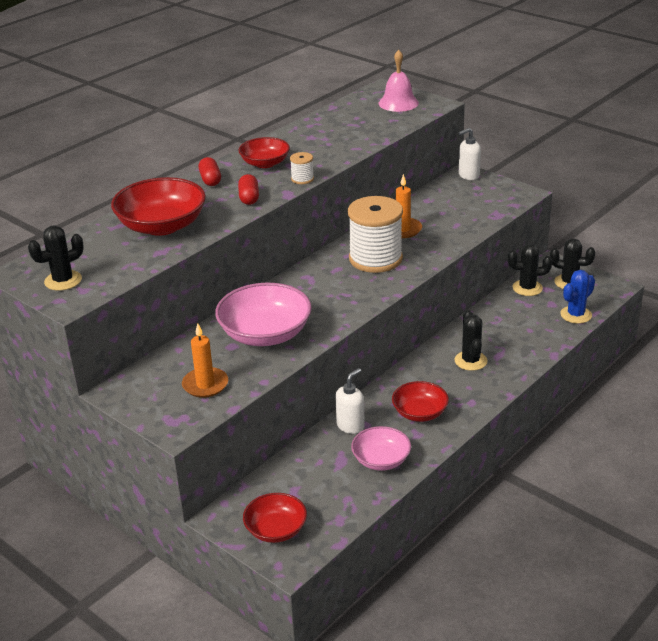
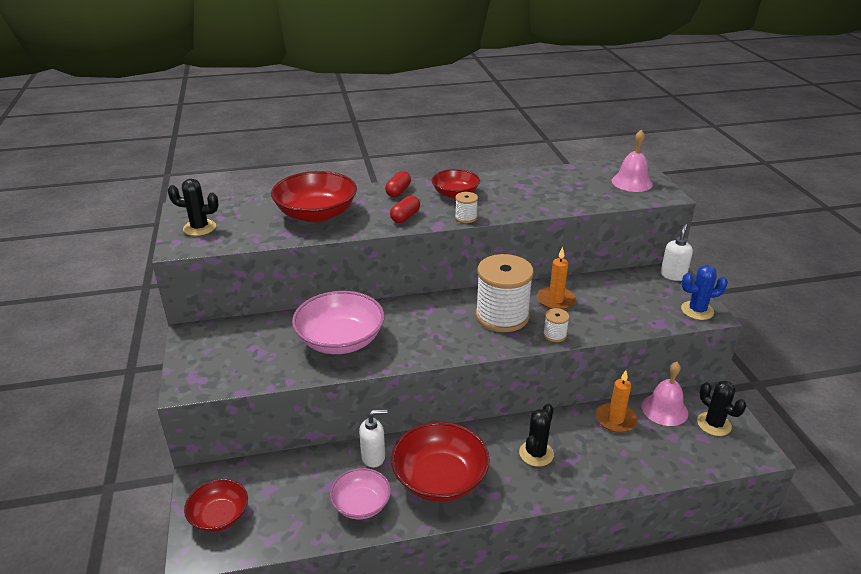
camera: 35 degrees right, 0 degrees up
orange candle [182,323,228,398] -> orange candle moved to [596,370,637,433]
red bowl [392,381,449,422] -> red bowl [391,422,490,502], size x1.66
white soap dispenser [459,128,481,180] -> white soap dispenser turned 105 degrees clockwise [661,224,693,281]
black cactus [508,244,552,296] -> pink bell [642,362,688,426]
blue cactus [560,270,595,324] -> blue cactus moved to [681,265,728,320]
none -> white spool [543,308,570,342]

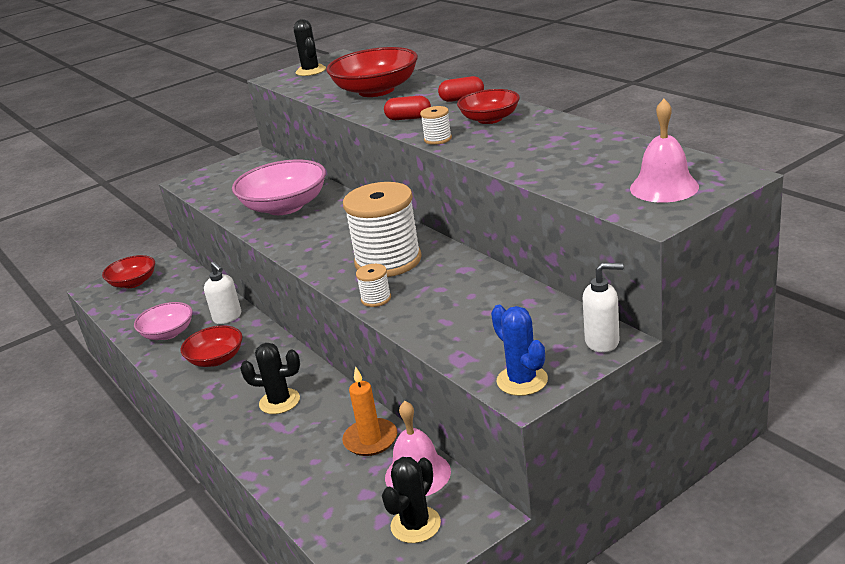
camera: 70 degrees right, 5 degrees down
red bowl [391,422,490,502] -> red bowl [180,325,243,367], size x0.60
orange candle [537,247,576,310] -> none

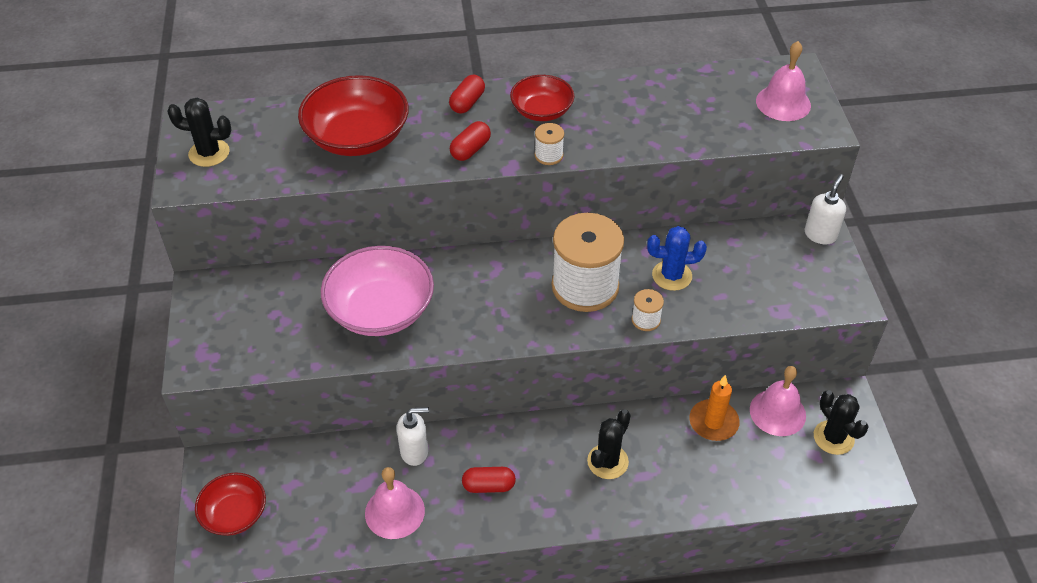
camera: 65 degrees left, 20 degrees up
pink bowl [134,302,193,340] -> pink bell [365,467,425,539]
red bowl [180,325,243,367] -> red capsule [462,467,516,493]
blue cactus [491,305,548,396] -> blue cactus moved to [647,226,707,291]

